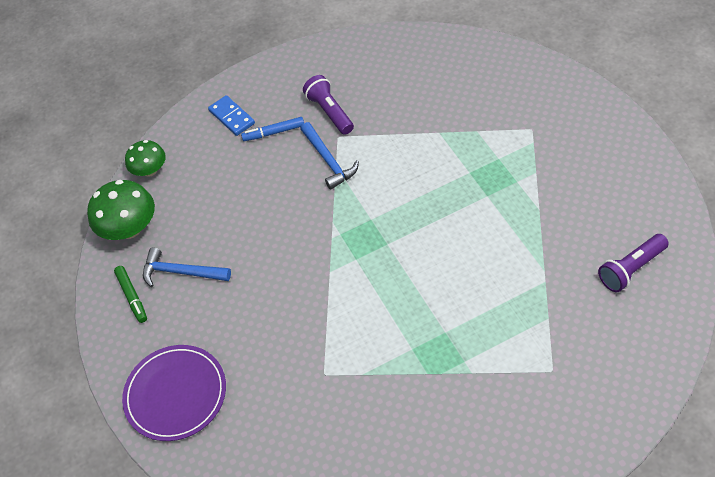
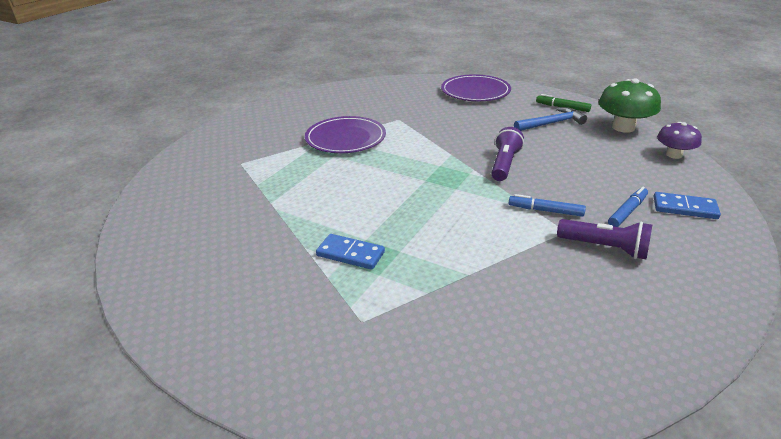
camera: 140 degrees right, 20 degrees down
green mushroom [125,140,166,177] -> purple mushroom [657,122,702,159]
blue hammer [300,122,359,190] -> blue marker [508,194,586,217]
purple flashlight [598,234,669,292] -> purple flashlight moved to [491,127,524,181]
none -> purple plate [305,116,386,153]
none -> blue domino [316,234,385,270]

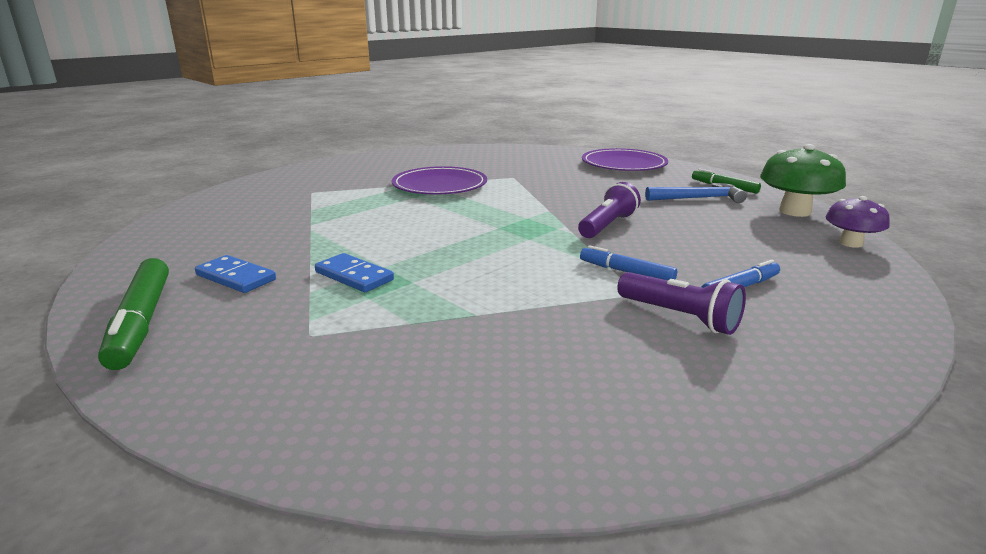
camera: 15 degrees right, 10 degrees down
blue domino [653,192,721,219] -> blue domino moved to [195,255,276,293]
none -> green marker [98,258,169,370]

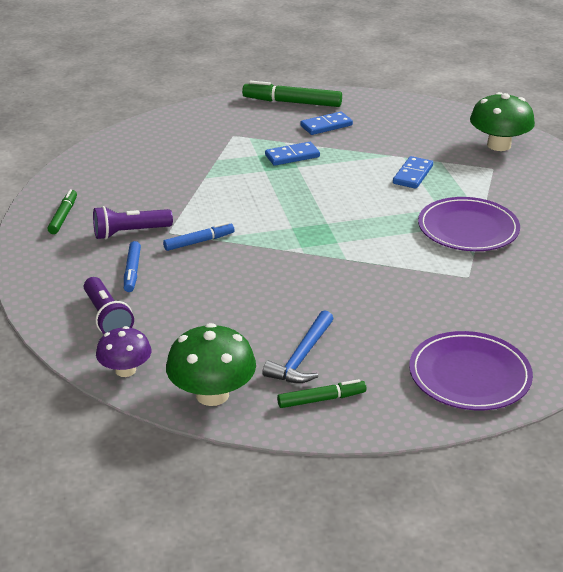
camera: 120 degrees right, 10 degrees up
purple flashlight [578,182,641,238] -> purple flashlight moved to [84,277,134,334]
none -> green marker [47,189,77,234]
none -> blue domino [393,156,433,189]
none -> green mushroom [470,92,535,151]

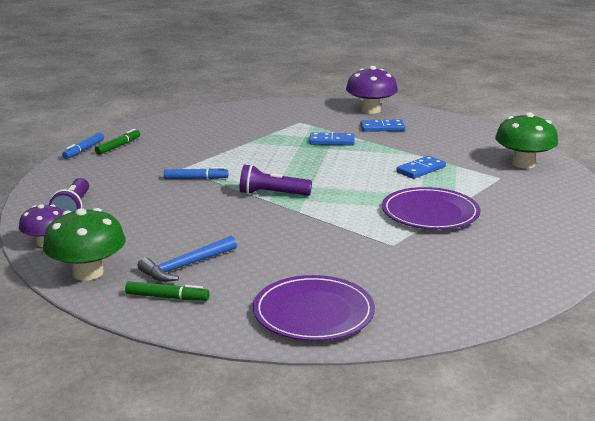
camera: 25 degrees right, 10 degrees down
purple flashlight [93,206,173,240] -> purple flashlight moved to [239,164,312,196]
blue marker [124,241,141,292] -> blue marker moved to [62,132,104,159]
green marker [242,81,342,107] -> purple mushroom [346,66,398,114]

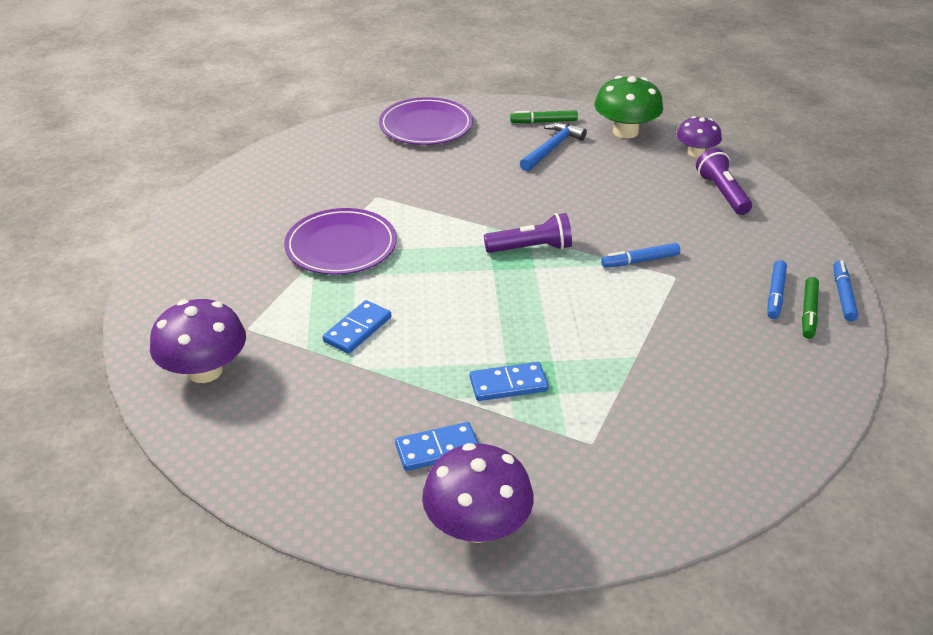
camera: 165 degrees right, 15 degrees up
green mushroom [495,112,558,169] -> purple mushroom [150,299,246,383]
none -> blue marker [767,260,787,319]

